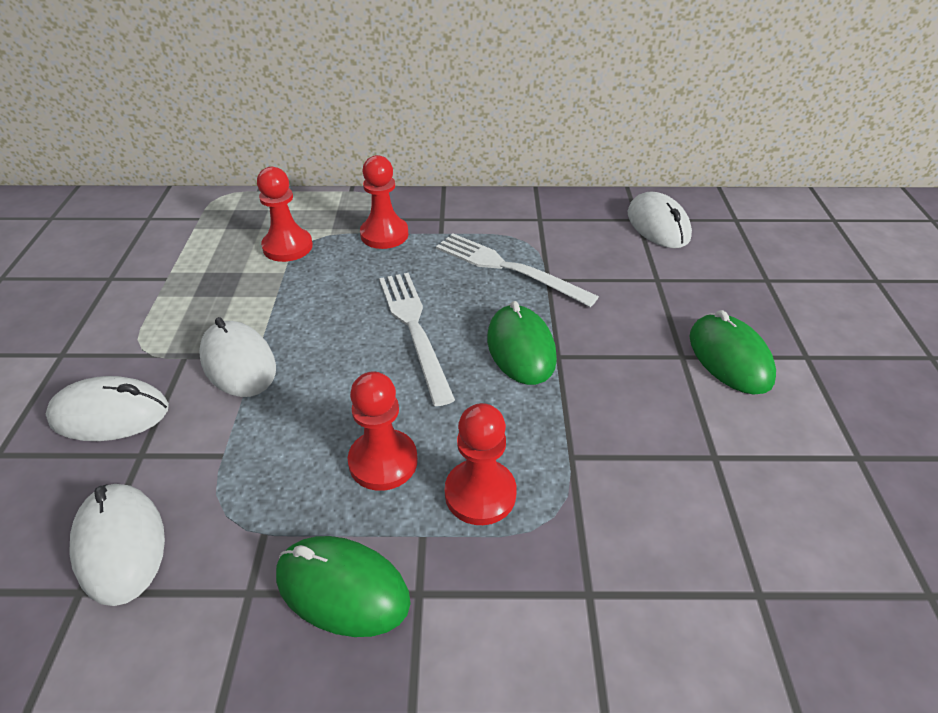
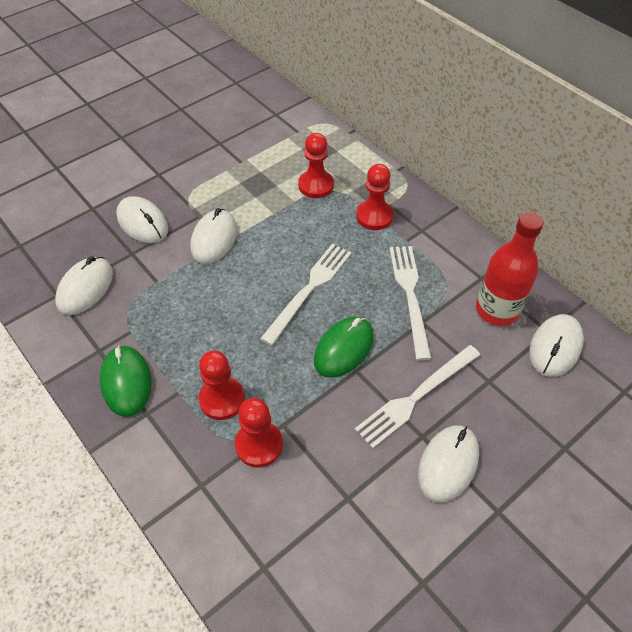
camera: 50 degrees right, 10 degrees up
red pawn [348,372,418,491] -> red pawn moved to [235,398,283,467]
green mouse [689,310,776,395] -> white mouse [418,425,479,503]
none -> white fork [355,345,480,448]
none -> red bottle [476,212,544,326]

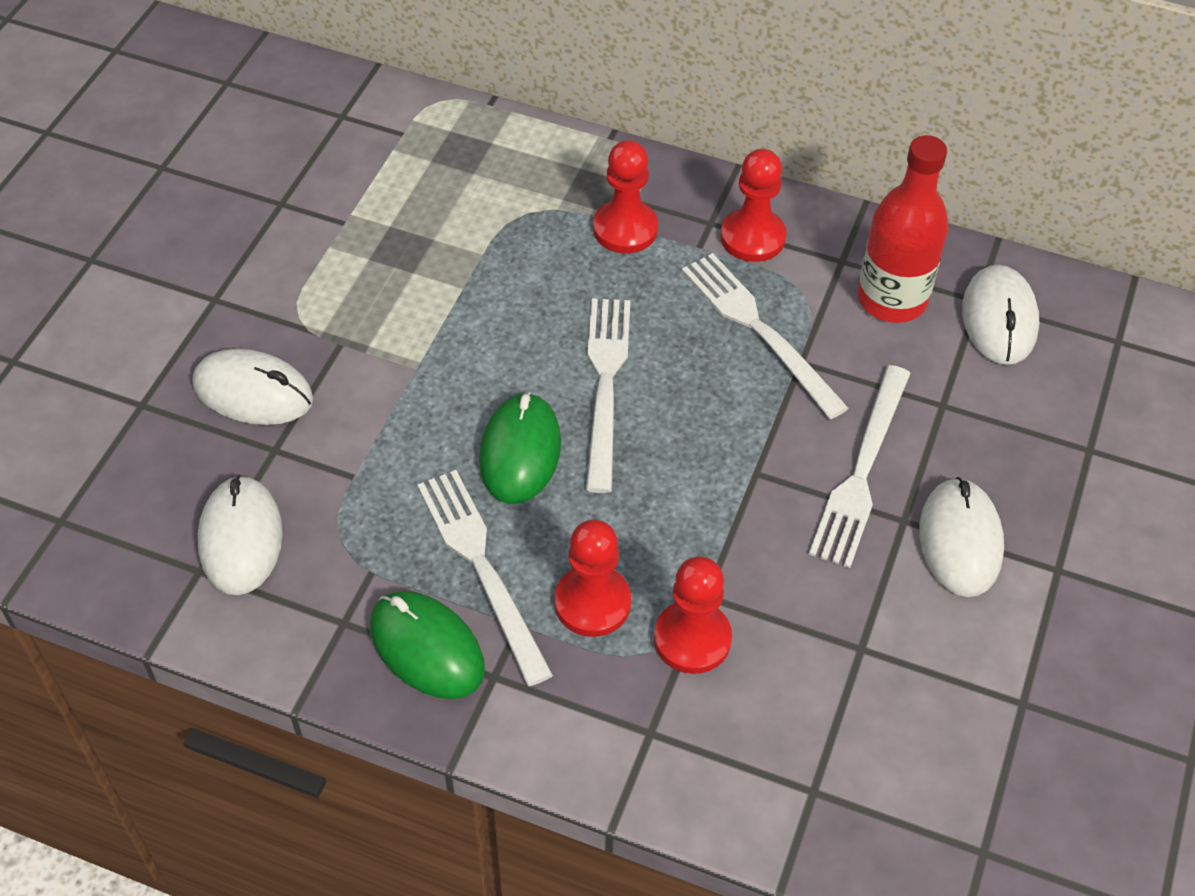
camera: 30 degrees left, 0 degrees up
white mouse [190,208,237,264] -> none
red pawn [298,133,334,198] -> red pawn moved to [721,149,786,262]
green mouse [314,317,374,378] -> green mouse moved to [479,392,561,504]
none -> white fork [417,470,553,686]

